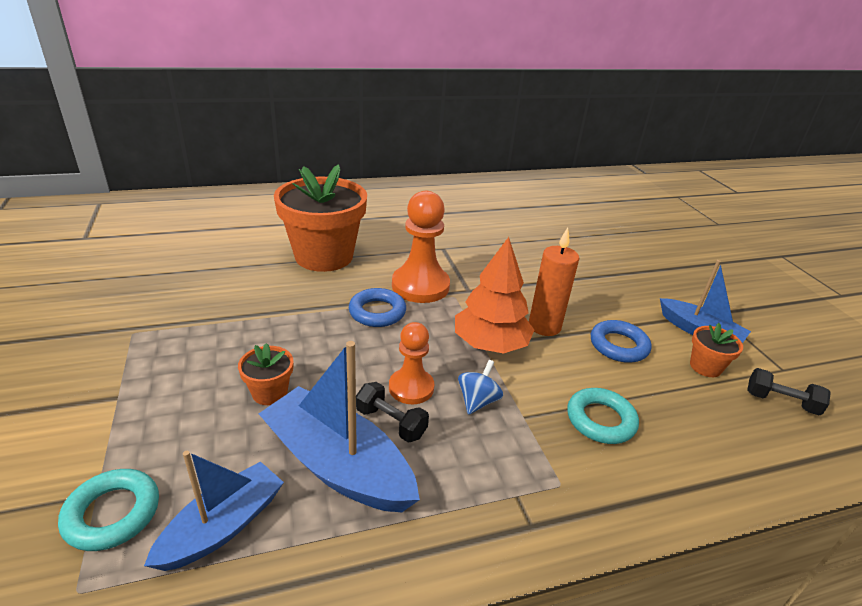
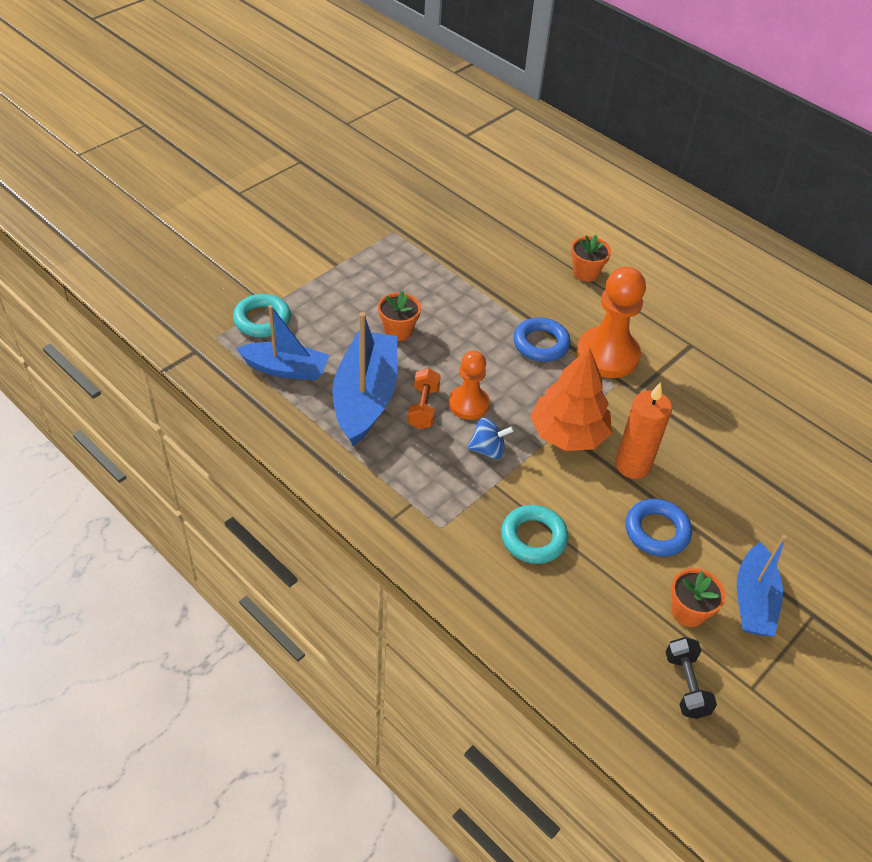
camera: 60 degrees right, 15 degrees up
orange flower pot [274,164,367,272] -> orange flower pot [571,235,611,282], size x0.43
black dumbbell [356,382,429,443] -> orange dumbbell [408,368,441,429]

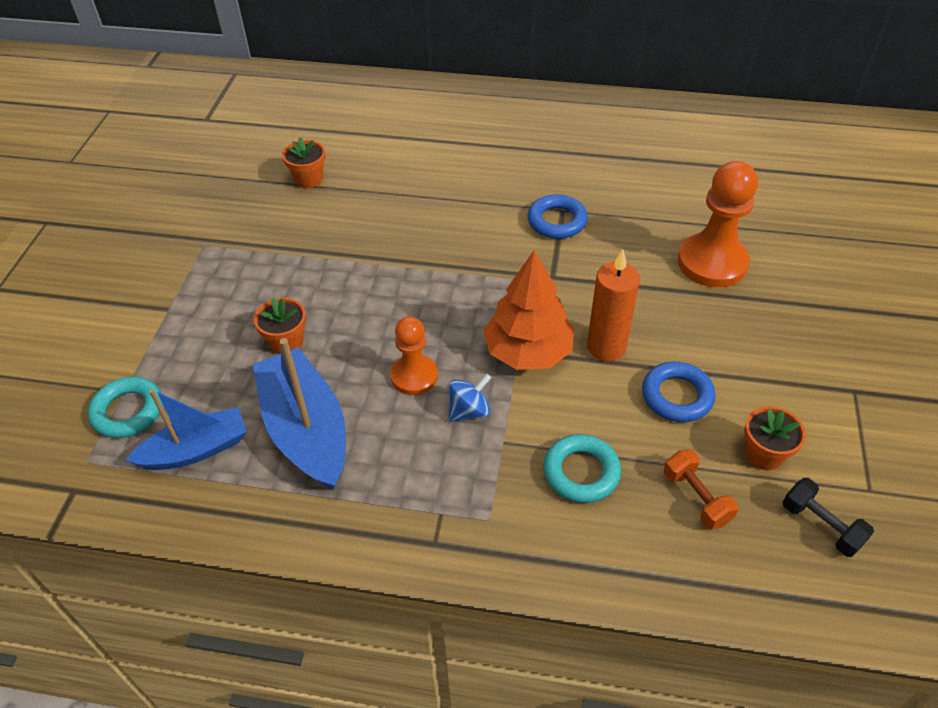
camera: 30 degrees left, 0 degrees up
orange dumbbell [408,368,441,429] -> orange dumbbell moved to [664,449,739,530]
blue ring [513,317,571,362] -> blue ring moved to [528,194,588,239]
orange flower pot [571,235,611,282] -> orange flower pot moved to [282,137,326,188]
orange pawn [576,267,646,378] -> orange pawn moved to [678,161,758,287]
blue boat [737,535,787,637] -> none

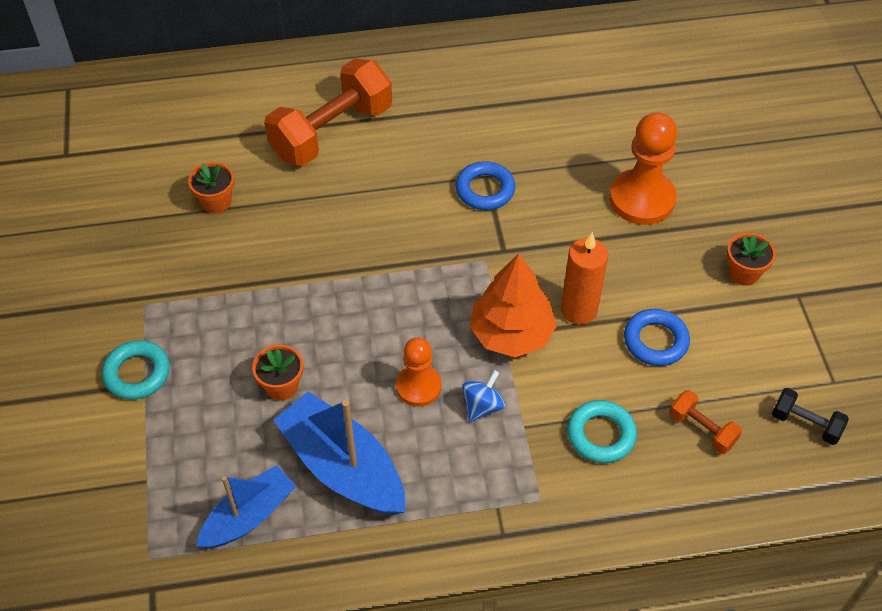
camera: 20 degrees left, 5 degrees up
turquoise ring [88,377,163,438] -> turquoise ring moved to [102,340,170,400]
orange flower pot [745,406,806,470] -> orange flower pot moved to [727,233,776,286]
none -> orange dumbbell [264,58,392,166]

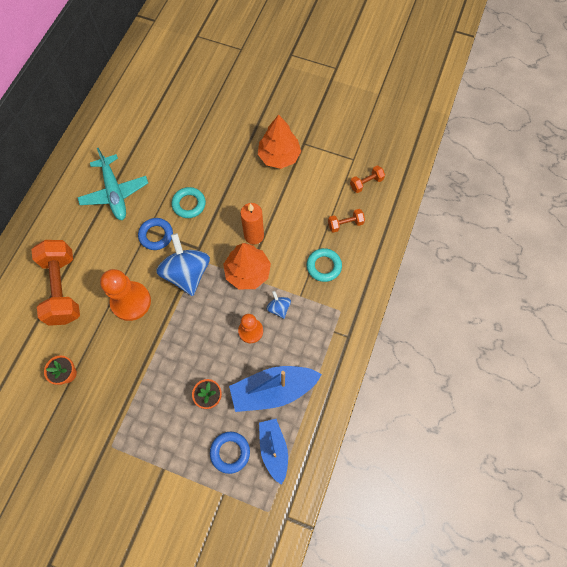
camera: 60 degrees left, 15 degrees up
turquoise ring [102,340,170,400] -> turquoise ring moved to [172,187,206,218]
orange pawn [609,112,678,225] -> orange pawn moved to [100,269,151,321]
blue ring [624,309,690,366] -> blue ring moved to [210,432,250,474]
orange flower pot [727,233,776,286] -> orange tree [258,115,301,169]
black dumbbell [772,388,849,445] -> orange dumbbell [350,166,385,193]
none -> turquoise plane [77,148,148,220]
none -> blue spinning top [156,233,210,296]

